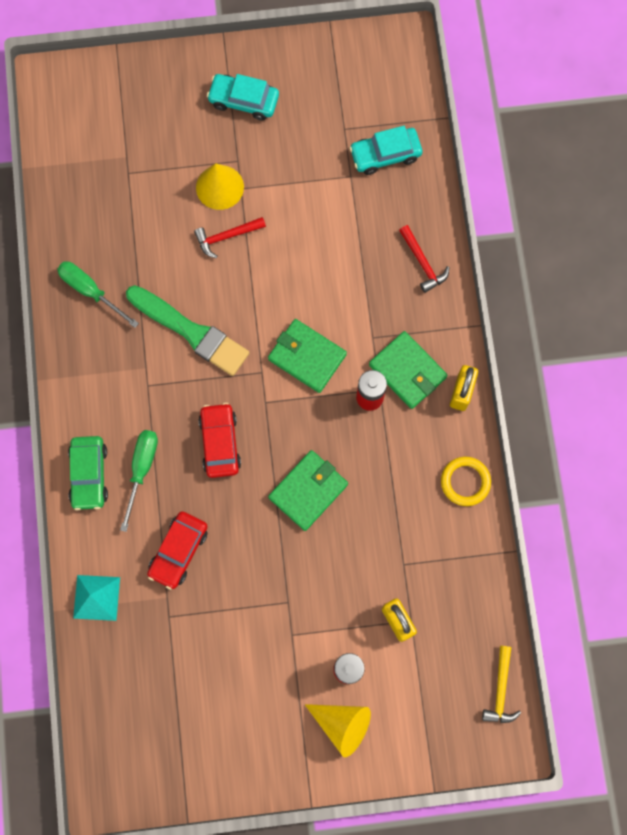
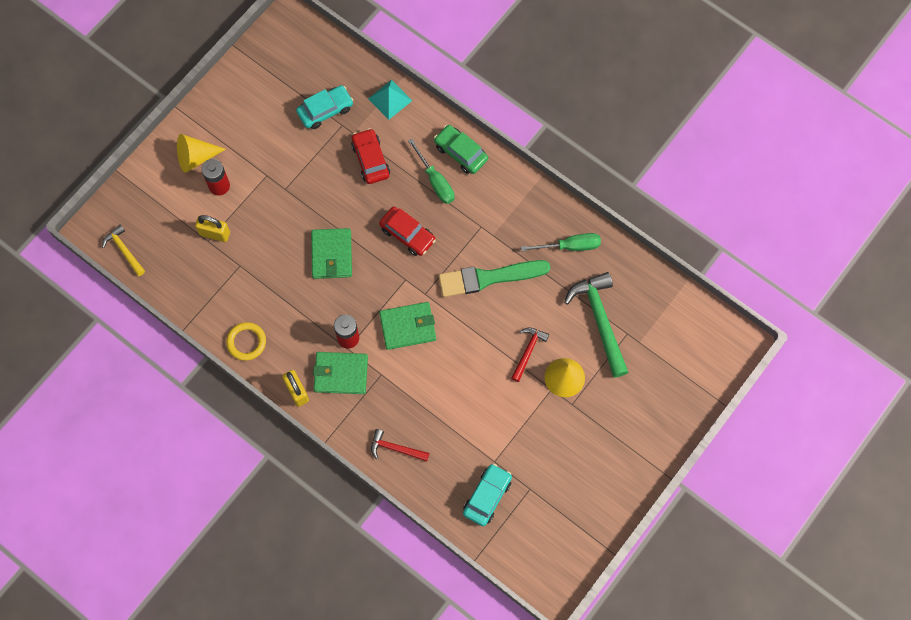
camera: 135 degrees right, 5 degrees down
turquoise car [207,74,279,121] -> turquoise car moved to [296,85,354,129]
none -> green hammer [564,272,628,378]

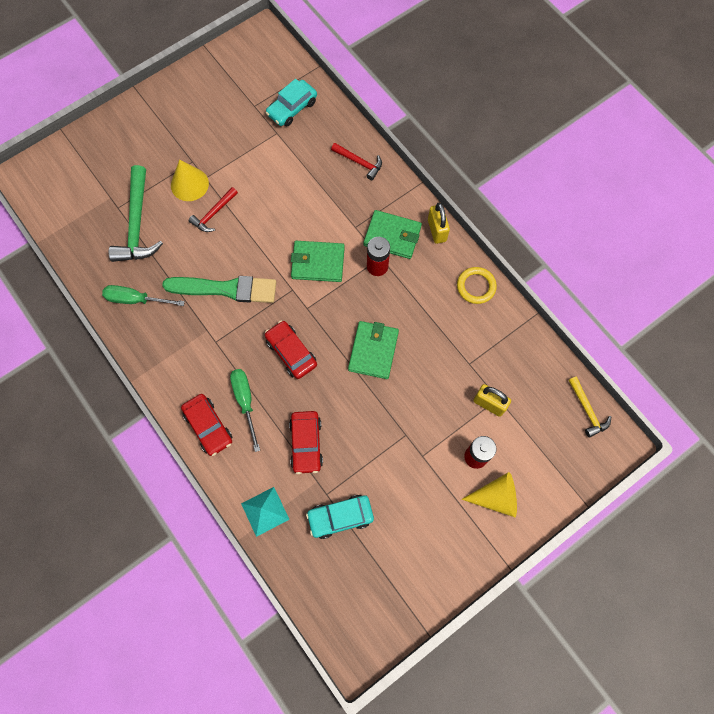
camera: 165 degrees left, 0 degrees up
green car [434,125,488,174] -> red car [181,394,232,456]

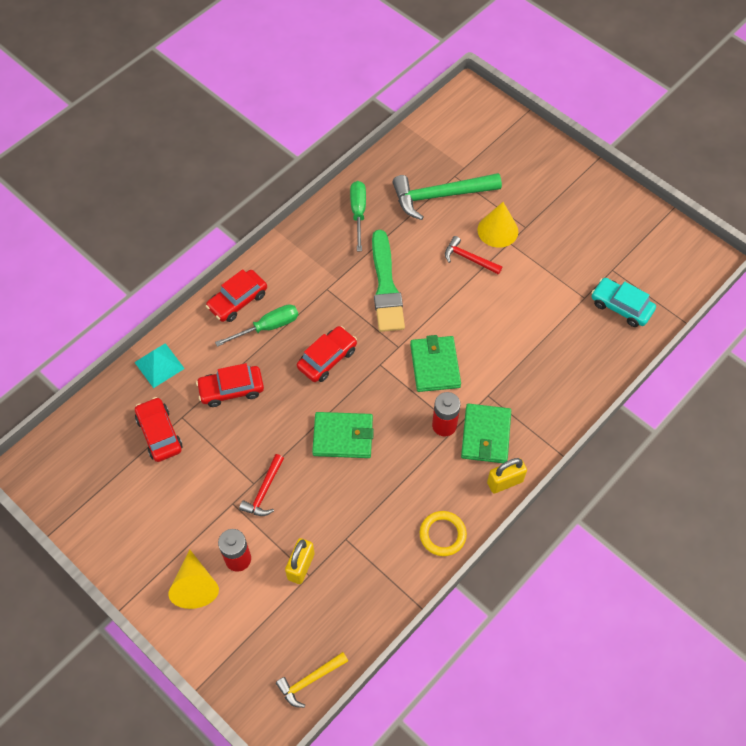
camera: 80 degrees right, 10 degrees down
turquoise car [306,495,374,539] -> red car [135,397,183,462]
red hammer [331,143,382,180] -> red hammer moved to [239,454,284,516]

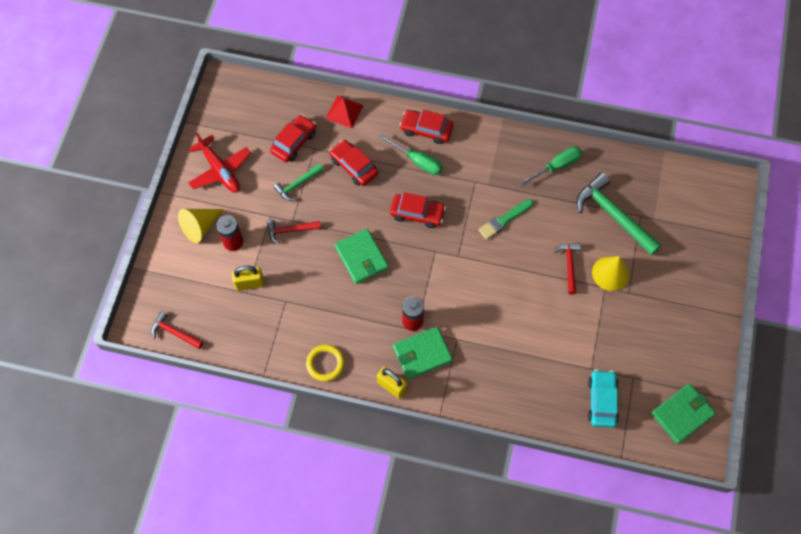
camera: 60 degrees right, 5 degrees up
turquoise pyramid [134,343,185,388] -> red pyramid [325,96,364,128]
yellow hammer [276,652,348,708] -> red hammer [151,311,203,349]
green brush [372,230,405,332] -> green brush [478,199,533,240], size x0.62
green wallet [410,335,461,392] -> green wallet moved to [651,383,716,444]
none -> red plane [188,132,251,193]
none -> green hammer [274,163,324,201]

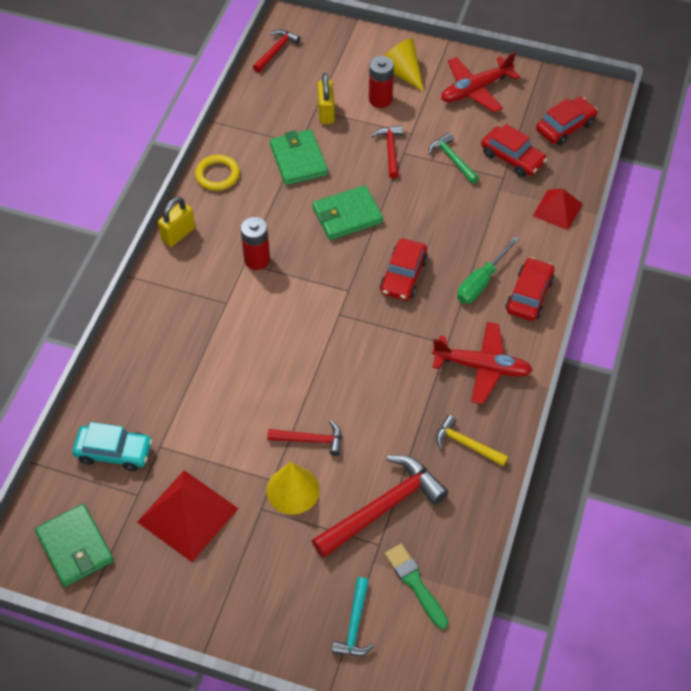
camera: 95 degrees right, 10 degrees down
red car [330,140,378,186] -> red car moved to [536,97,598,146]
green wallet [393,327,453,380] -> green wallet moved to [270,129,328,185]
green brush [478,199,533,240] -> green brush moved to [385,544,448,629]
green screwdriver [519,146,582,186] -> yellow hammer [436,415,508,466]
green hammer [576,173,661,255] -> red hammer [312,455,448,558]
none -> red pyramid [137,470,239,562]
none -> turquoise hammer [332,577,374,656]
none -> red plane [432,322,533,404]

